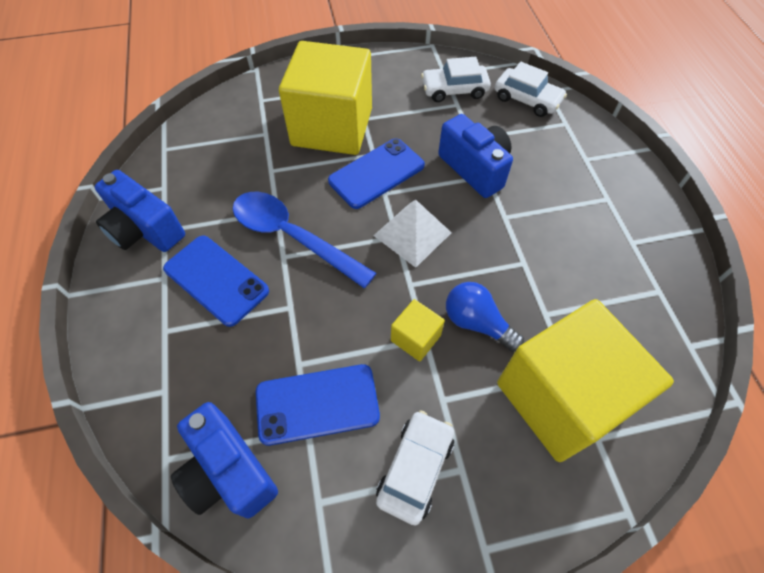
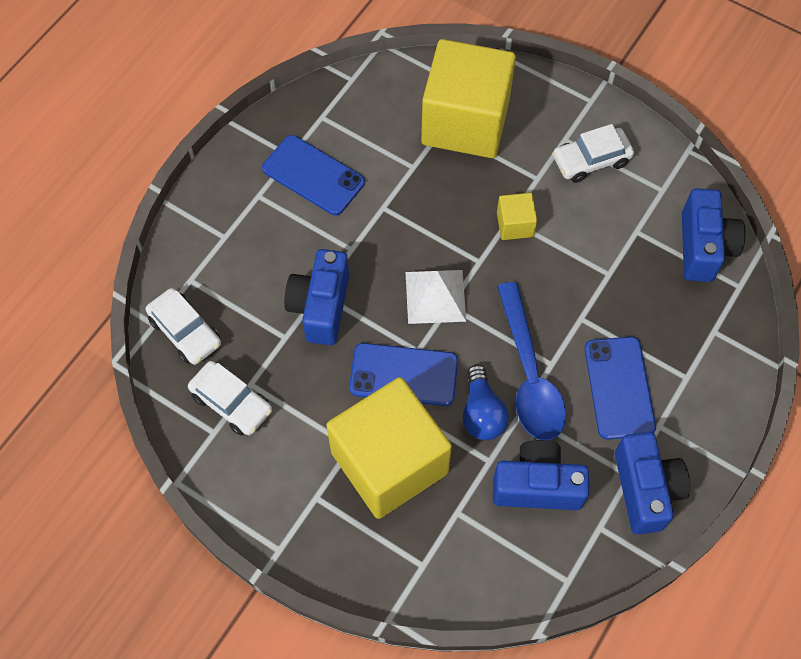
camera: 135 degrees left, 5 degrees up
blue phone [256,364,380,446] -> blue phone moved to [262,135,365,215]
blue light bulb [446,282,524,352] -> blue light bulb moved to [463,364,509,440]
white car [495,62,567,117] -> white car turned 150 degrees clockwise [146,288,221,365]
none -> blue camera [493,440,589,510]

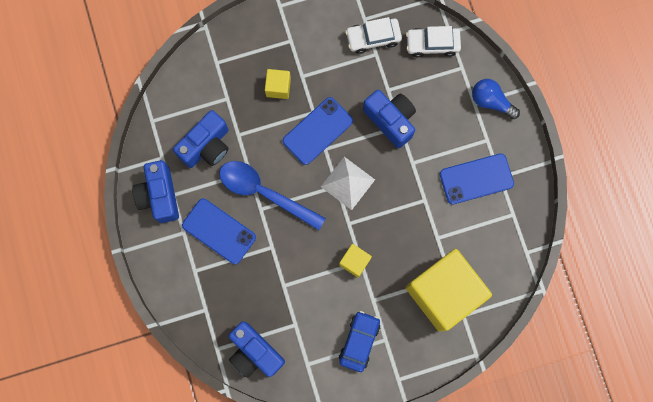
camera: 130 degrees right, 15 degrees up
yellow cube [326,377,452,519] -> yellow cube [265,69,291,99], size x0.42
blue light bulb [463,364,509,440] -> blue light bulb moved to [472,79,520,119]
white car [552,124,634,183] -> blue car [339,311,380,372]
blue camera [615,432,690,534] -> blue camera turned 45 degrees clockwise [132,160,179,223]

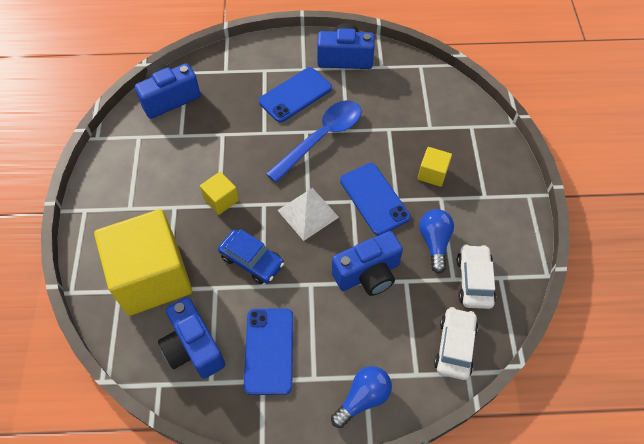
camera: 105 degrees right, 20 degrees down
blue camera [173,110,229,168] -> blue camera moved to [158,297,225,379]
blue car [339,311,380,372] -> blue car moved to [218,229,284,284]
none -> blue light bulb [419,209,454,273]

